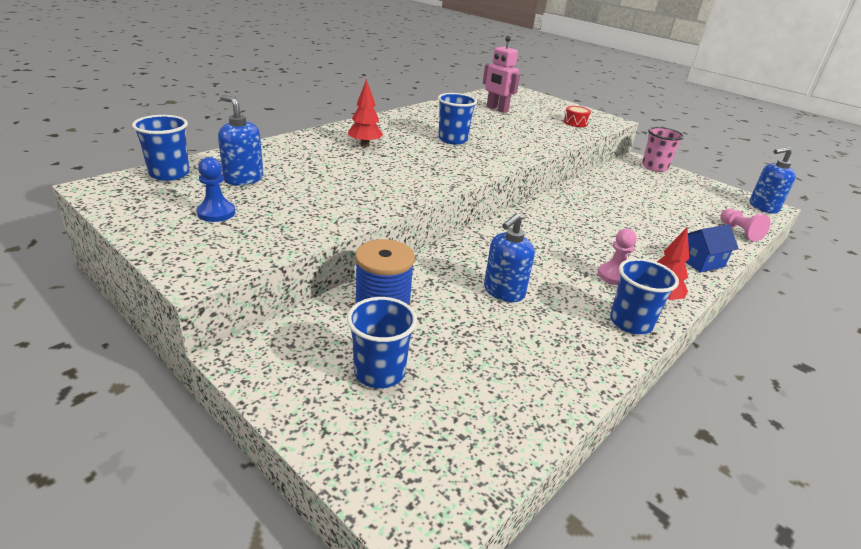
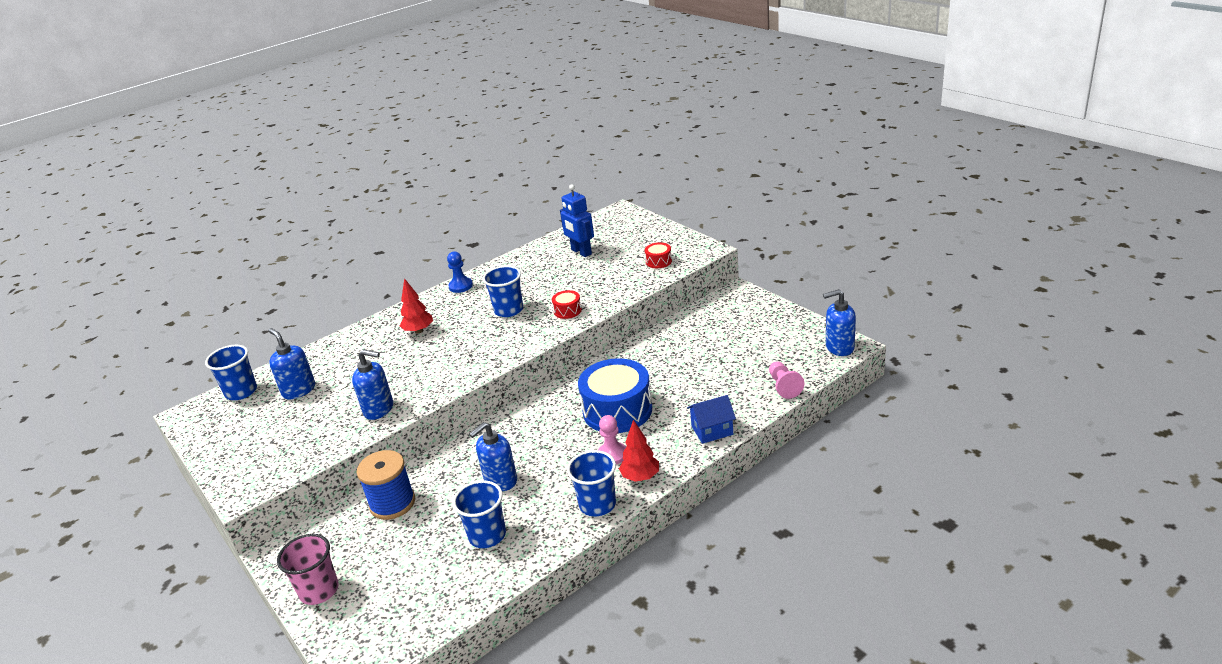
camera: 15 degrees right, 0 degrees up
blue pawn [197,157,235,222] -> blue pawn moved to [447,251,473,293]
blue cup [347,297,417,388] -> blue cup moved to [453,480,506,548]
pink robot [483,36,520,113] -> blue robot [560,184,594,257]
pink cup [642,127,684,172] -> pink cup moved to [277,534,339,605]
none -> blue soap dispenser [352,349,393,420]
none -> red drum [552,290,582,319]
none -> blue drum [578,358,652,433]

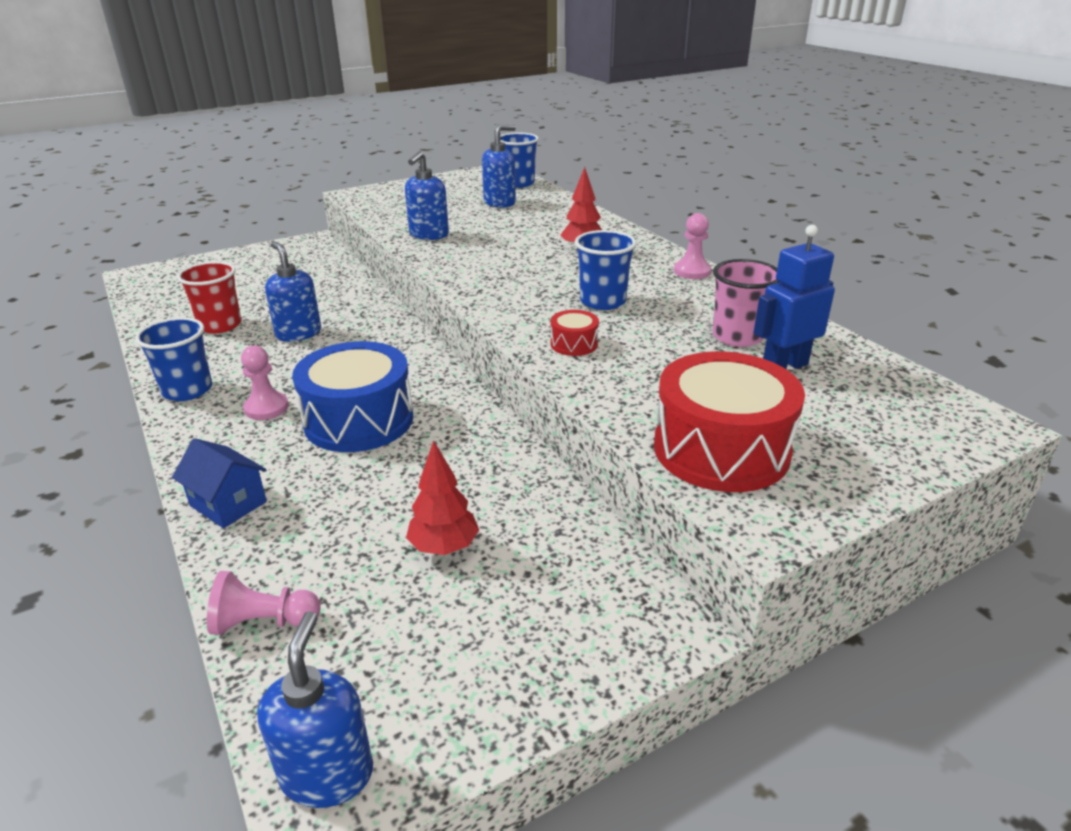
camera: 95 degrees right, 0 degrees up
pink cup [277,534,339,605] -> pink cup moved to [712,259,779,347]
blue spool [357,450,415,520] -> none
blue pawn [447,251,473,293] -> pink pawn [674,213,711,279]
blue cup [453,480,506,548] -> red cup [177,261,241,334]
red tree [619,420,659,482] -> red tree moved to [406,440,479,555]
red drum [645,242,672,268] -> red drum [654,351,805,492], size x2.26
blue house [687,395,736,444] -> blue house turned 45 degrees counterclockwise [172,438,267,528]

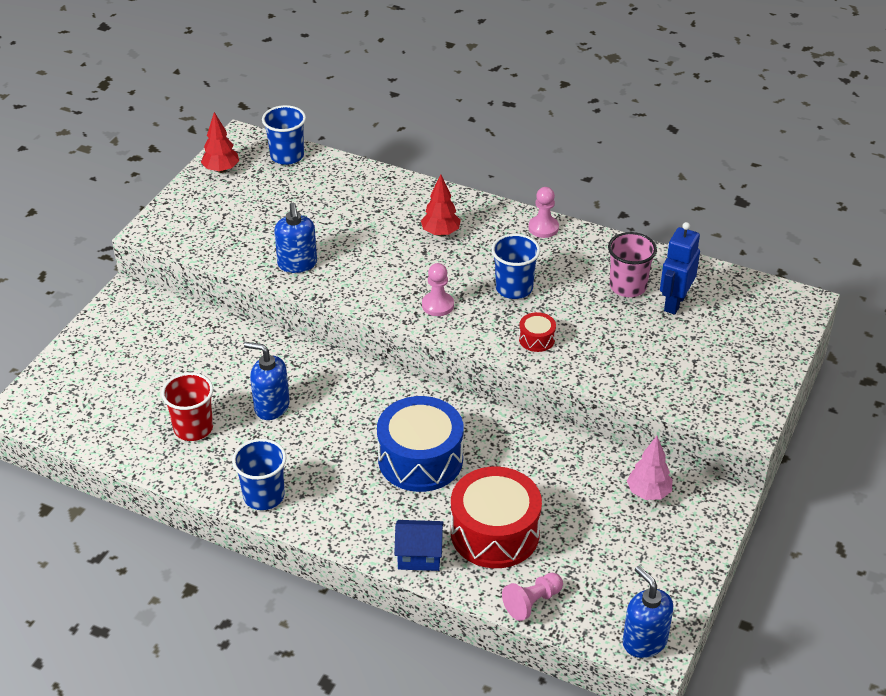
camera: 35 degrees left, 10 degrees up
pink pawn [241,345,289,420] -> pink pawn moved to [422,263,454,316]
red tree [406,440,479,555] -> red tree moved to [201,112,239,173]
blue soap dispenser [482,125,516,208] -> none
red drum [654,351,805,492] -> red drum moved to [451,467,542,568]
none -> pink tree [627,436,672,500]

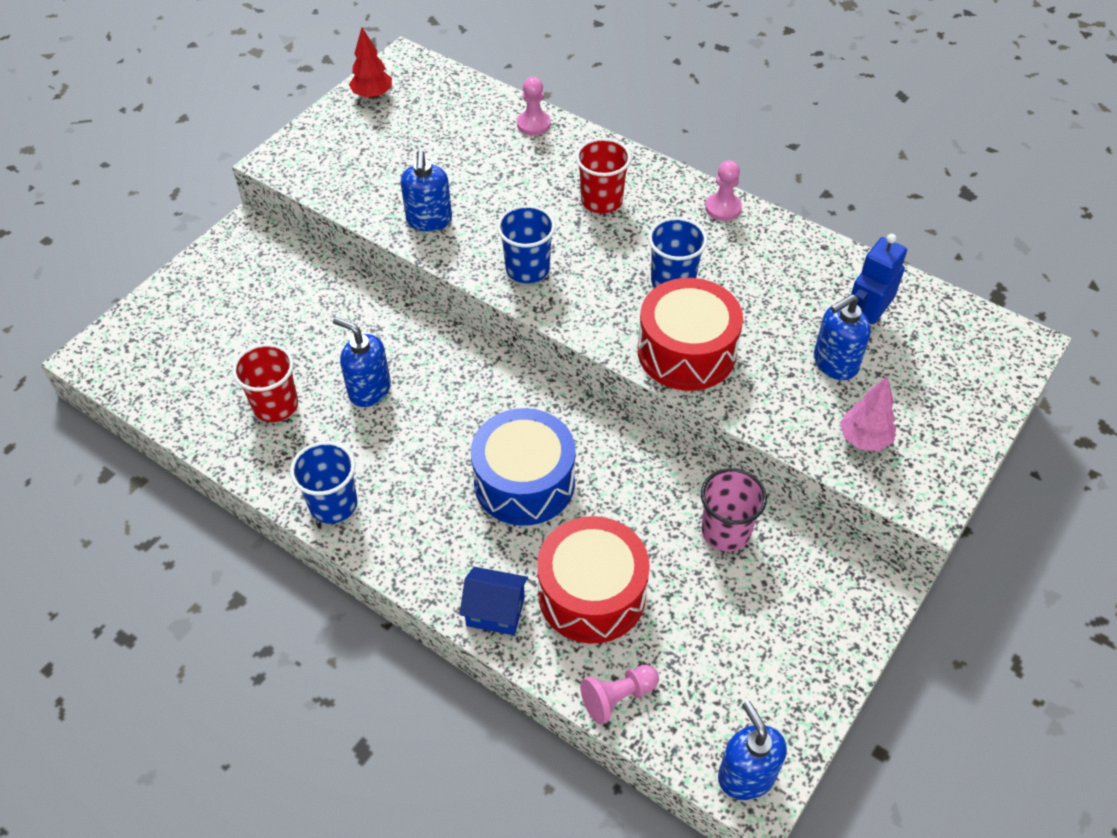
camera: 10 degrees right, 10 degrees up
blue cup [262,105,306,165] -> blue cup moved to [497,205,556,283]
red tree [421,174,461,236] -> red cup [576,138,631,213]
pink pawn [422,263,454,316] -> pink pawn moved to [517,77,551,136]
red drum [519,312,556,352] -> red drum [638,278,743,391], size x2.26
pink cup [608,232,657,297] -> pink cup moved to [701,468,767,552]
pink tree [627,436,672,500] -> pink tree moved to [840,376,896,451]
none -> blue soap dispenser [814,294,871,380]

